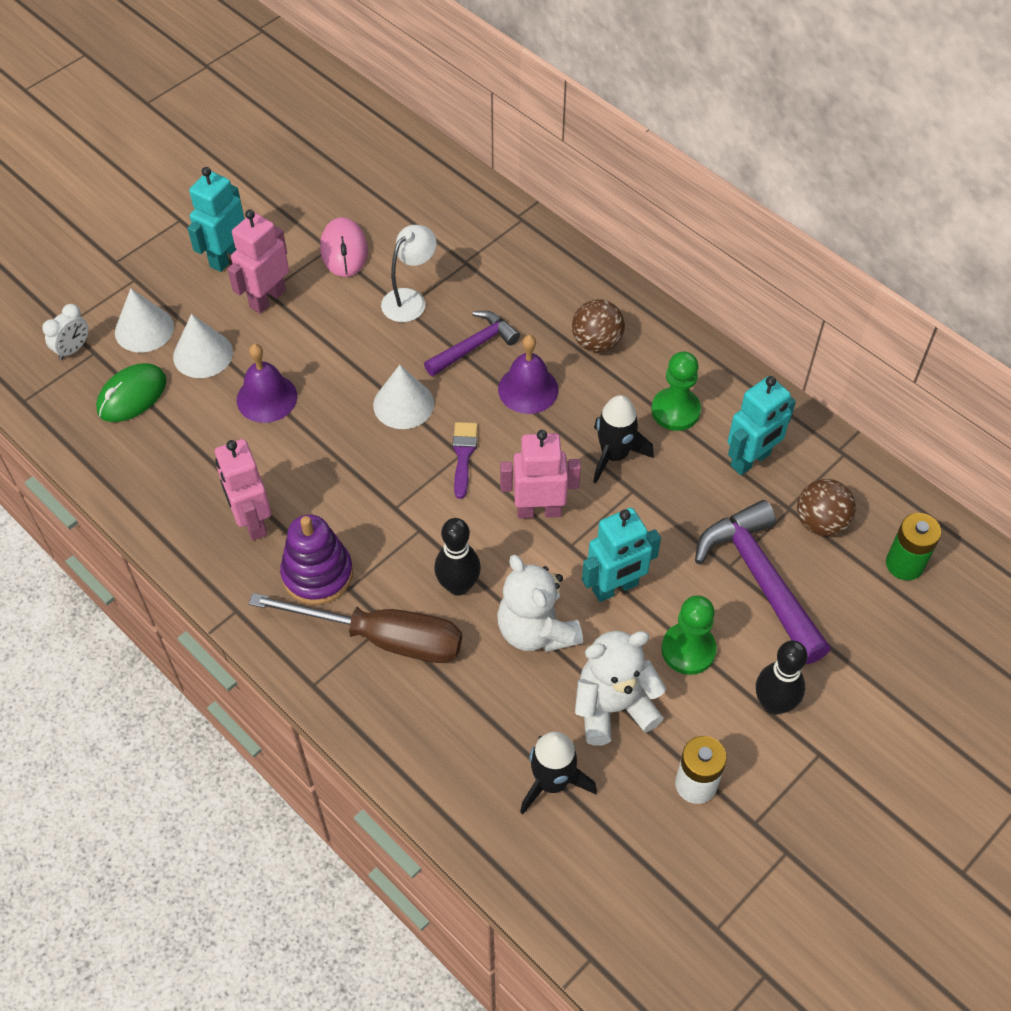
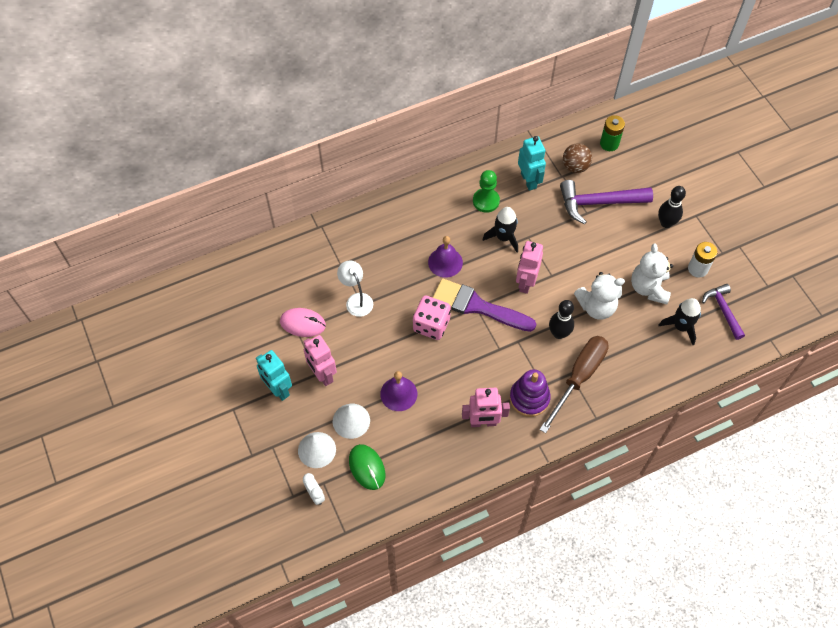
camera: 70 degrees left, 5 degrees up
white cone [373,365,434,429] -> pink dice [413,296,451,340]
purple hammer [424,311,520,376] -> purple hammer moved to [702,284,745,340]
purple brush [452,422,478,499] -> purple brush [432,278,536,332], size x2.09
brown ball [572,299,625,352] -> none
turquoise robot [582,508,661,602] -> none
green pawn [661,595,717,675] -> none

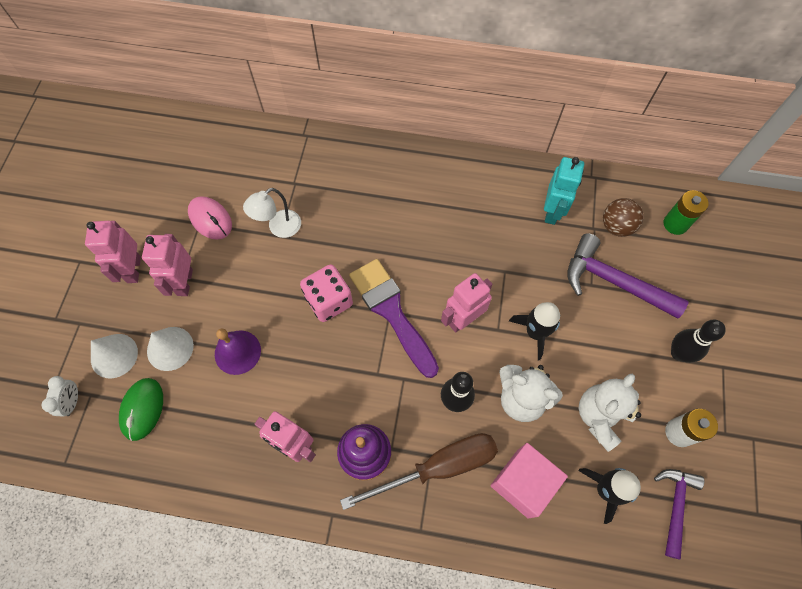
camera: 35 degrees right, 5 degrees up
turquoise robot [256,350,292,401] -> pink robot [85,221,141,283]
white lamp [337,260,373,317] -> white lamp turned 135 degrees counterclockwise [243,188,301,238]
purple bell [428,236,463,278] -> none
green pawn [473,170,500,213] -> none
black rocket [482,207,518,253] -> black rocket moved to [509,302,561,360]
none -> pink cube [490,443,568,519]

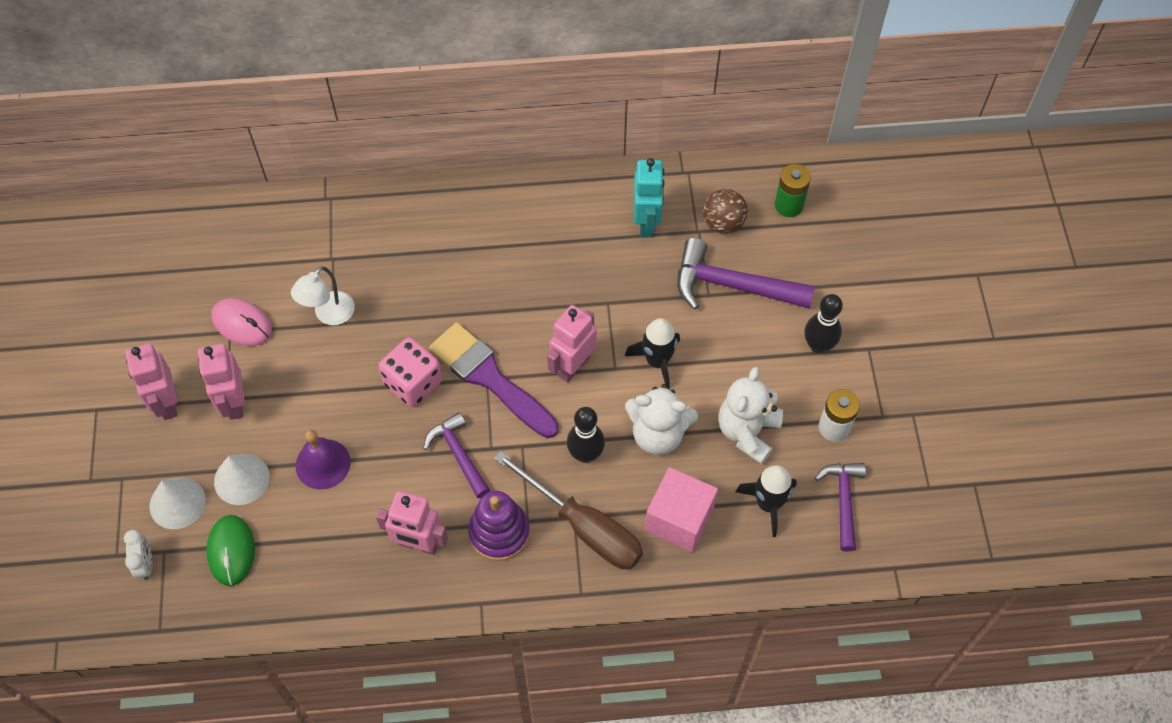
camera: 15 degrees left, 5 degrees down
brown screwdriver [340,433,498,510] -> brown screwdriver turned 75 degrees clockwise [494,451,643,569]
none -> purple hammer [423,412,490,499]

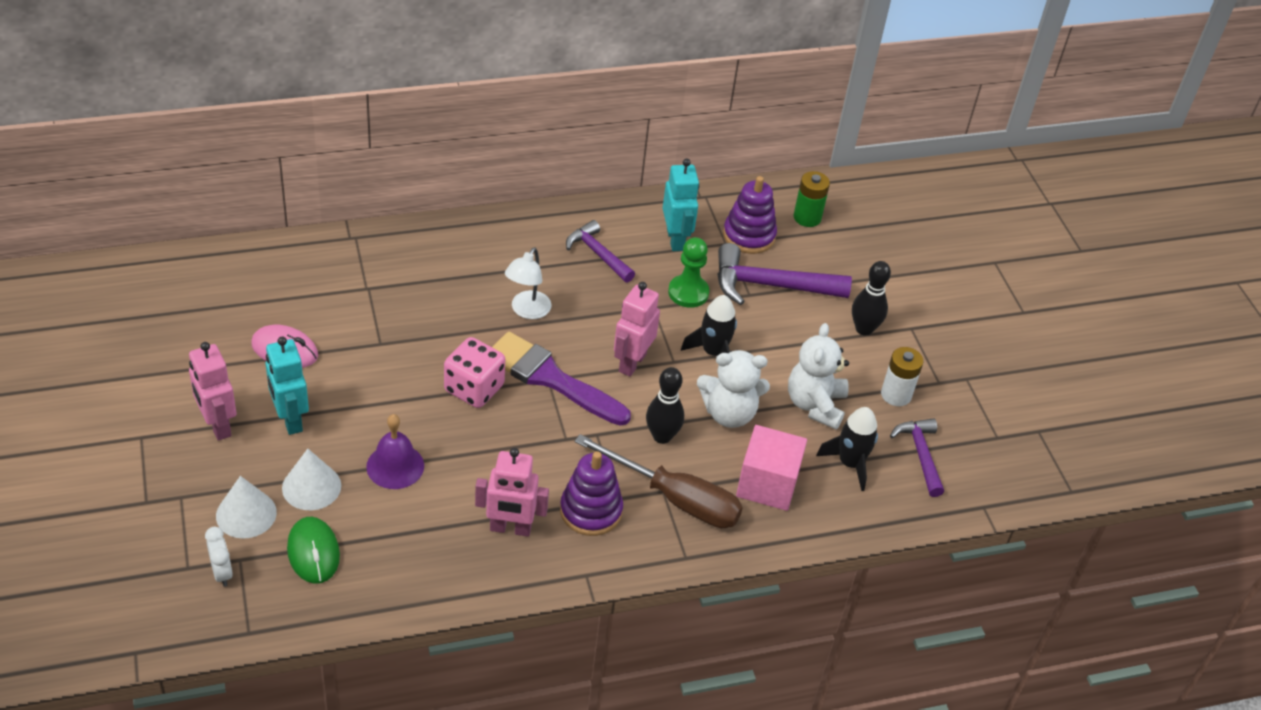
camera: 15 degrees left, 15 degrees down
pink robot [198,344,245,420] -> turquoise robot [266,337,309,435]
white lamp [291,266,355,325] -> white lamp moved to [505,248,552,319]
purple hammer [423,412,490,499] -> purple hammer moved to [566,220,635,283]
brown ball [703,189,748,234] -> purple stacking toy [723,176,777,254]
none -> green pawn [668,237,709,308]

